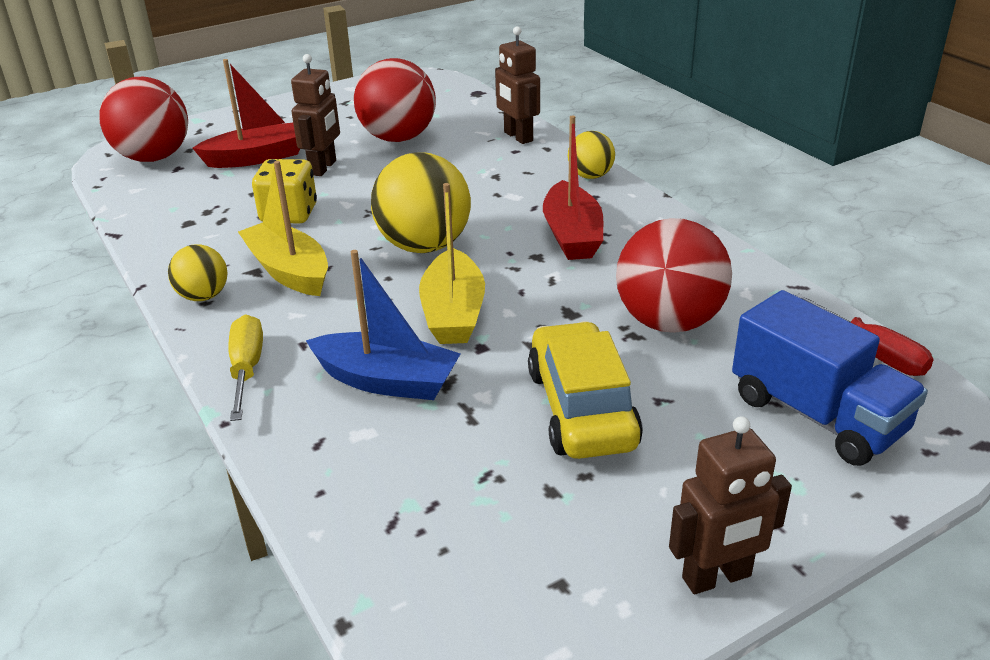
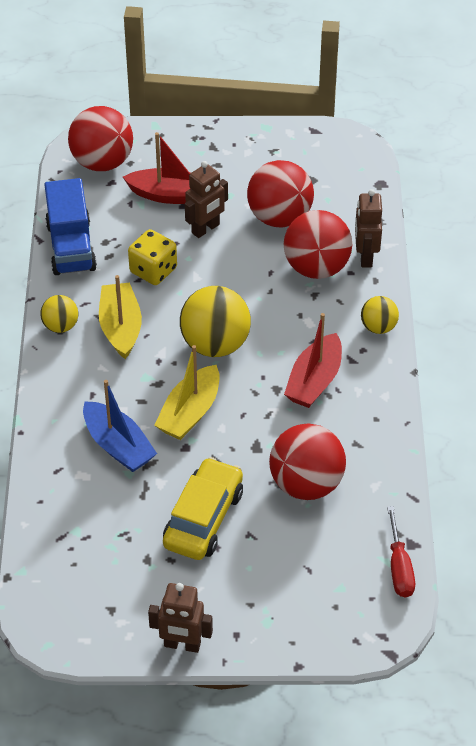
camera: 30 degrees right, 15 degrees up
yellow screwdriver [228,314,263,421] -> none
blue truck [732,290,928,466] -> blue truck moved to [44,178,97,275]
none -> red ball [284,210,352,279]

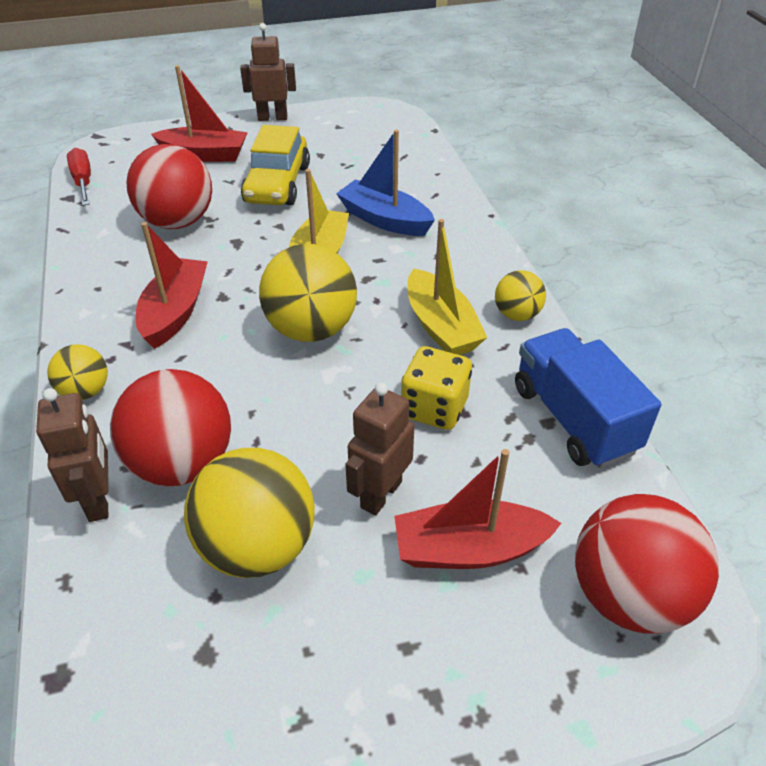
camera: 165 degrees right, 5 degrees down
red ball [247,160,314,228] -> yellow ball [184,448,315,578]
none -> red boat [151,65,248,162]

